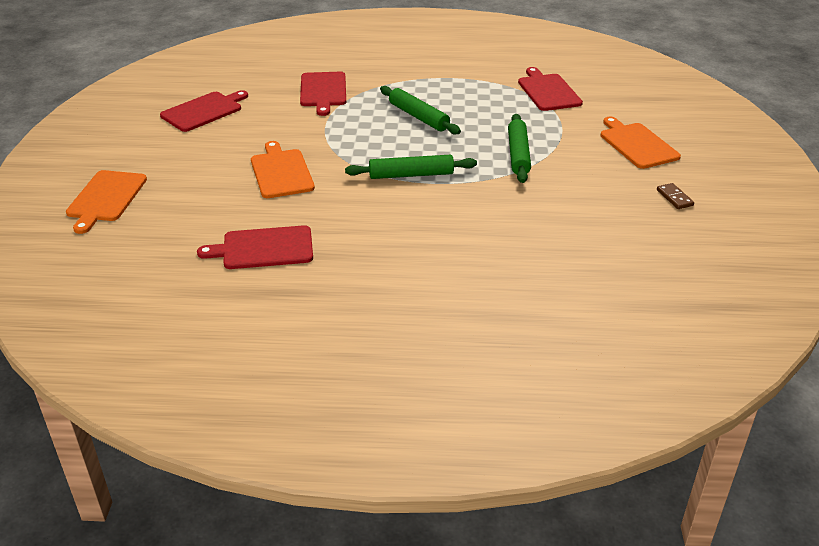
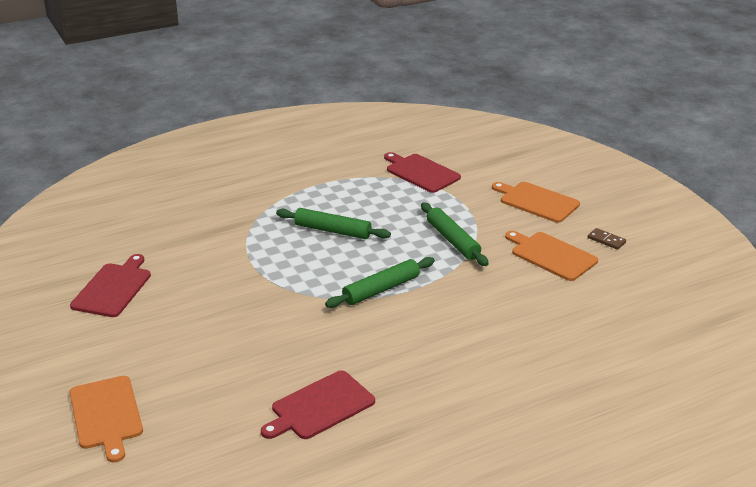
camera: 30 degrees left, 5 degrees down
orange cutting board [251,141,315,198] -> orange cutting board moved to [505,231,598,281]
red cutting board [300,72,346,116] -> none

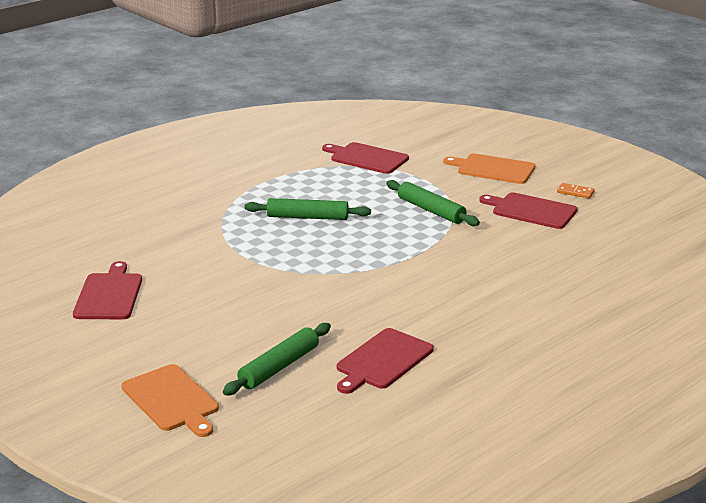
camera: 15 degrees left, 5 degrees down
green rolling pin [325,257,435,308] -> green rolling pin moved to [223,323,331,395]
orange cutting board [505,231,598,281] -> red cutting board [479,192,578,229]
brown domino [588,228,626,250] -> orange domino [557,183,595,198]

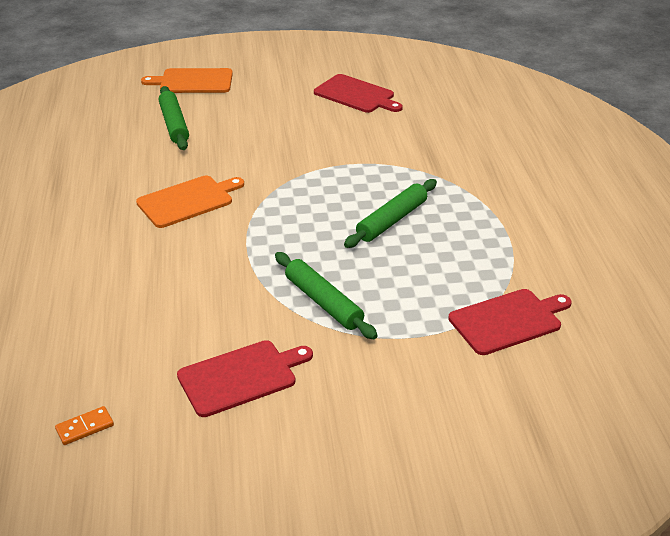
camera: 125 degrees right, 10 degrees up
red cutting board [337,328,434,394] -> none
green rolling pin [386,180,480,226] -> green rolling pin turned 60 degrees clockwise [275,252,378,339]
orange cutting board [443,154,535,184] -> orange cutting board moved to [136,176,244,228]
orange domino [557,183,595,198] -> orange domino moved to [55,406,114,445]

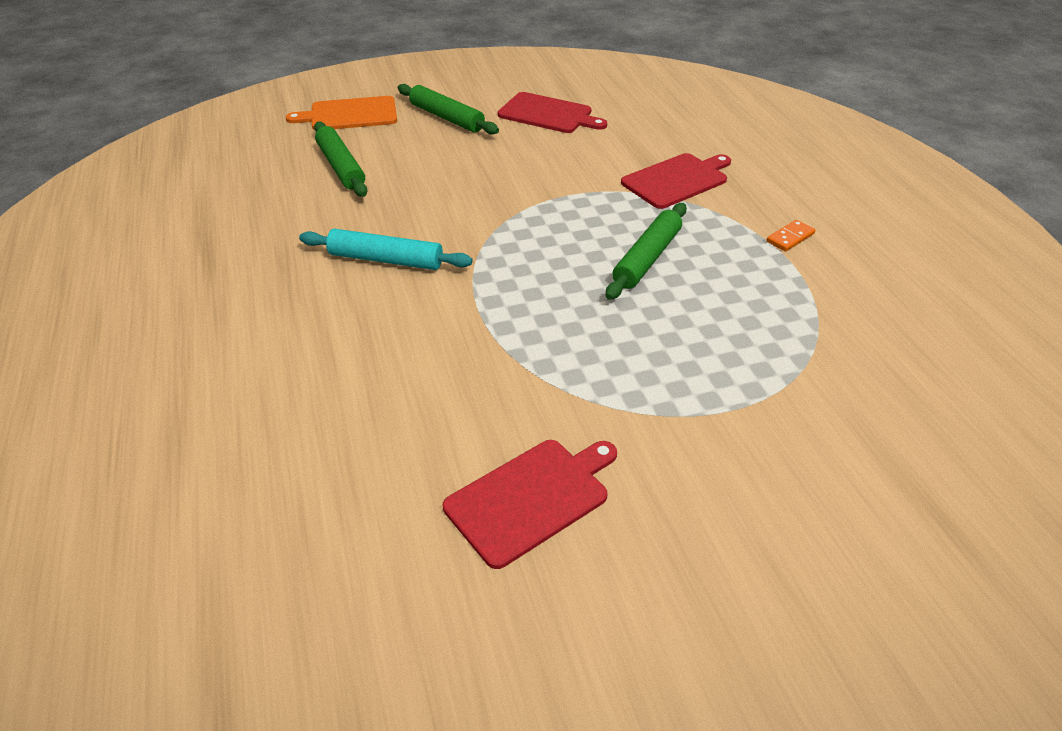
camera: 10 degrees left, 5 degrees up
orange domino [55,406,114,445] -> orange domino moved to [767,220,816,252]
orange cutting board [136,176,244,228] -> turquoise rolling pin [299,228,472,270]
green rolling pin [275,252,378,339] -> green rolling pin moved to [398,84,499,135]
red cutting board [448,289,572,355] -> red cutting board moved to [621,153,731,209]

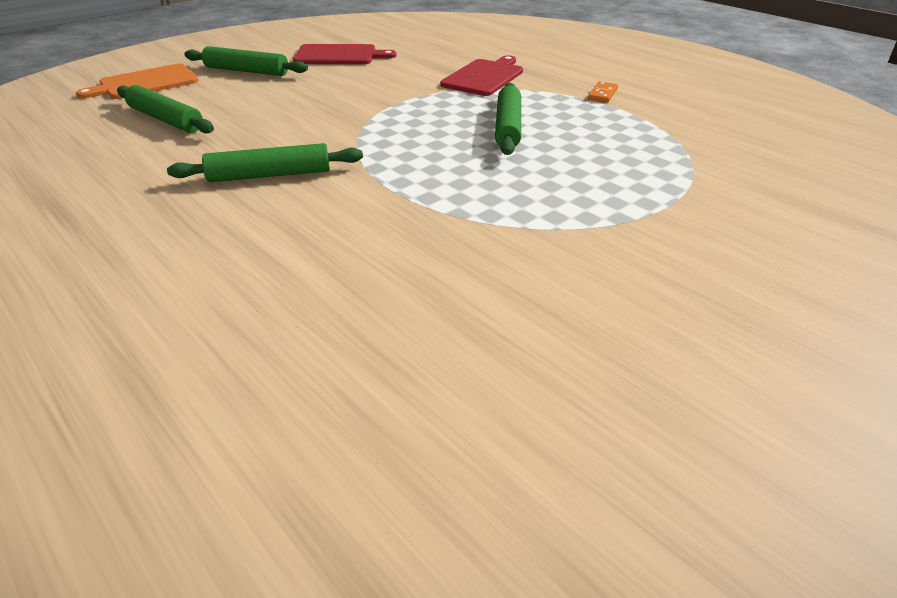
camera: 25 degrees left, 5 degrees down
turquoise rolling pin [299,228,472,270] -> green rolling pin [167,143,363,182]
red cutting board [443,440,617,569] -> none

